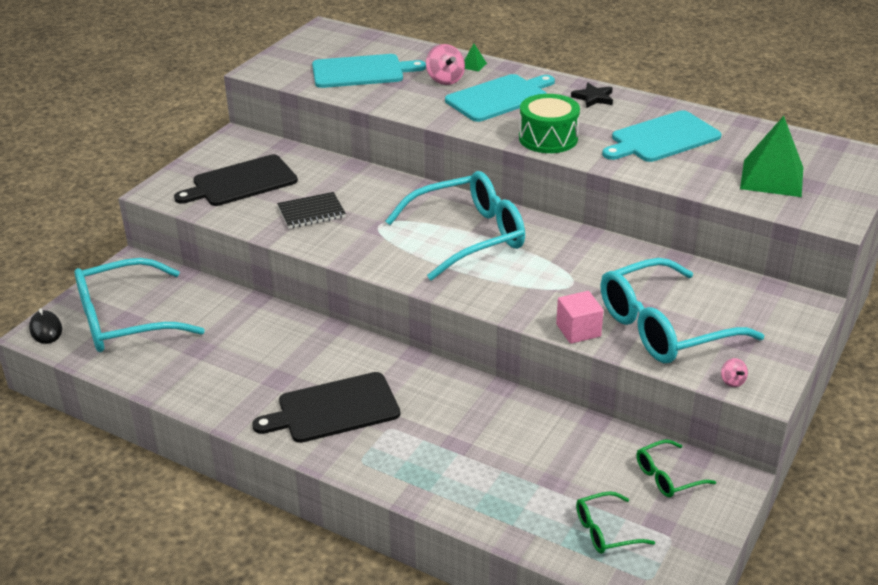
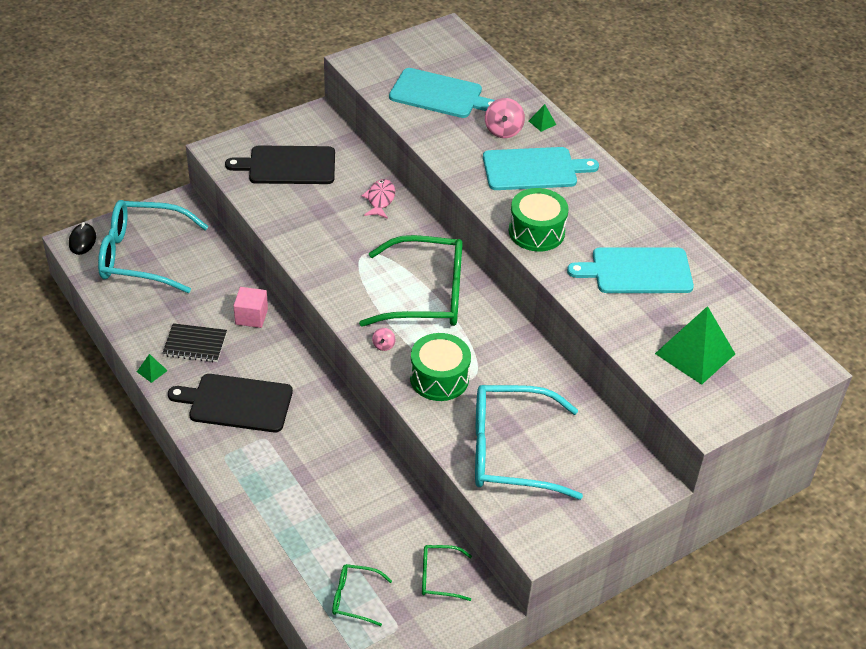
camera: 25 degrees right, 10 degrees up
black notebook [277,192,346,229] -> black notebook moved to [163,323,227,362]
turquoise glasses [386,171,525,281] -> green glasses [359,235,463,327]
pink cube [556,291,604,344] -> pink cube moved to [233,287,268,328]
black star [571,83,613,108] -> none
pink spinning top [721,358,748,387] -> pink spinning top moved to [372,328,395,351]
none -> green pyramid [137,354,168,383]
none -> pink fish [362,179,395,219]
none -> green drum [410,333,471,401]

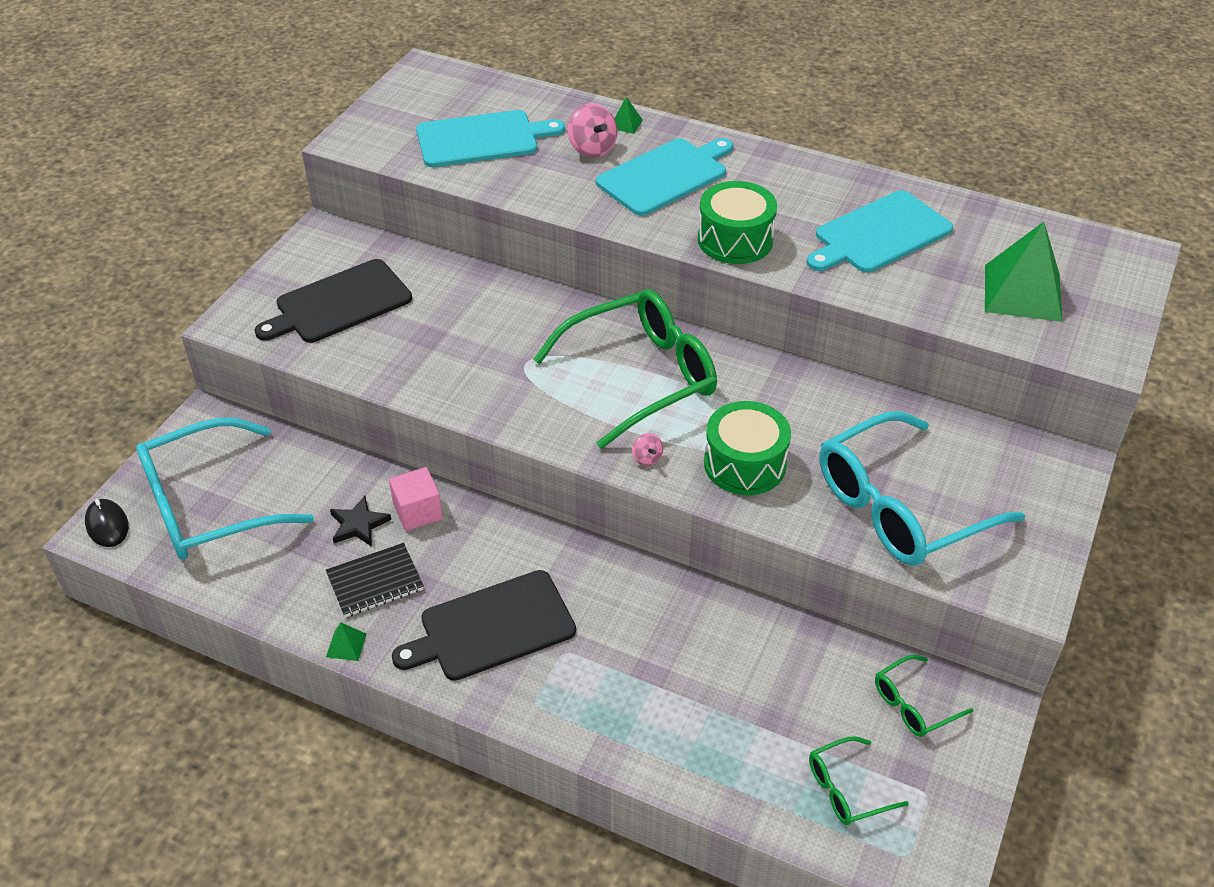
camera: 30 degrees left, 0 degrees up
pink fish [362,179,395,219] -> none
none -> black star [330,496,391,547]

